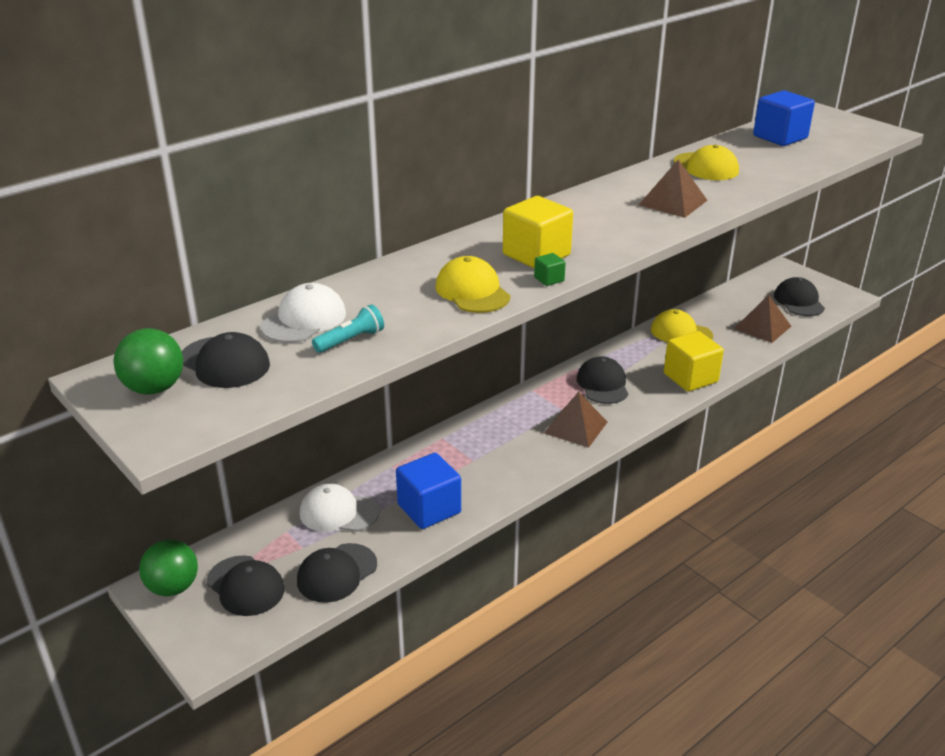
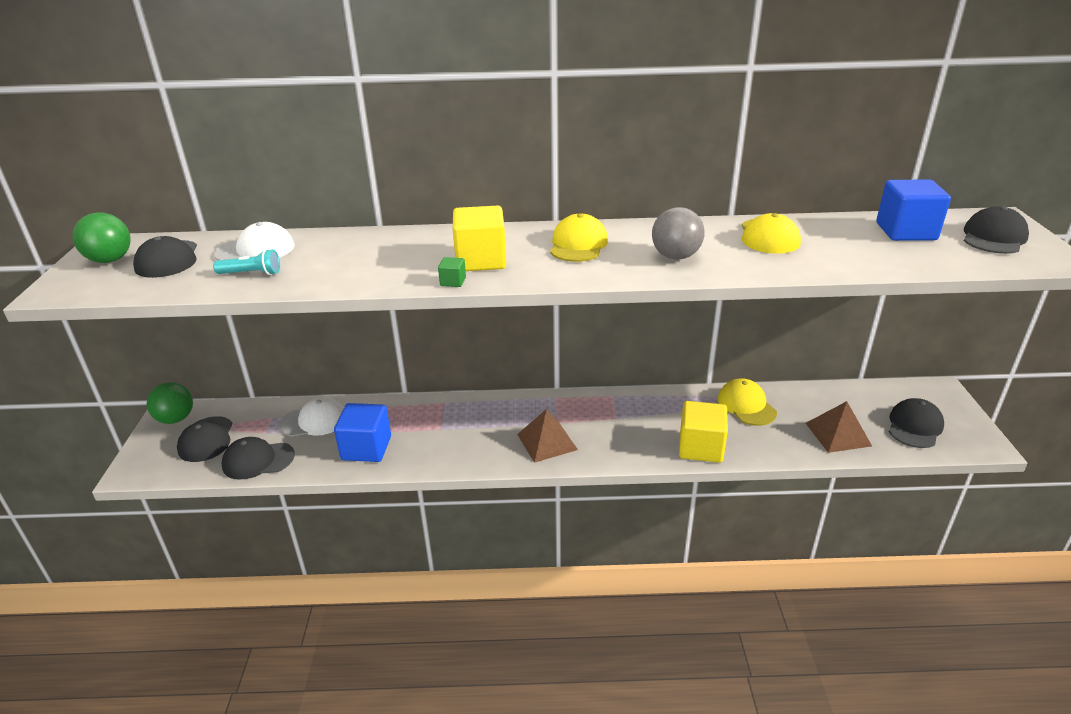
camera: 40 degrees right, 0 degrees up
white cap [300,483,379,532] -> white cap turned 120 degrees clockwise [279,397,344,437]
yellow cap [436,256,511,313] -> yellow cap moved to [550,214,608,262]
black cap [577,356,628,404] -> black cap moved to [964,206,1029,254]
brown pyramid [639,159,707,218] -> grey ball [652,207,705,260]

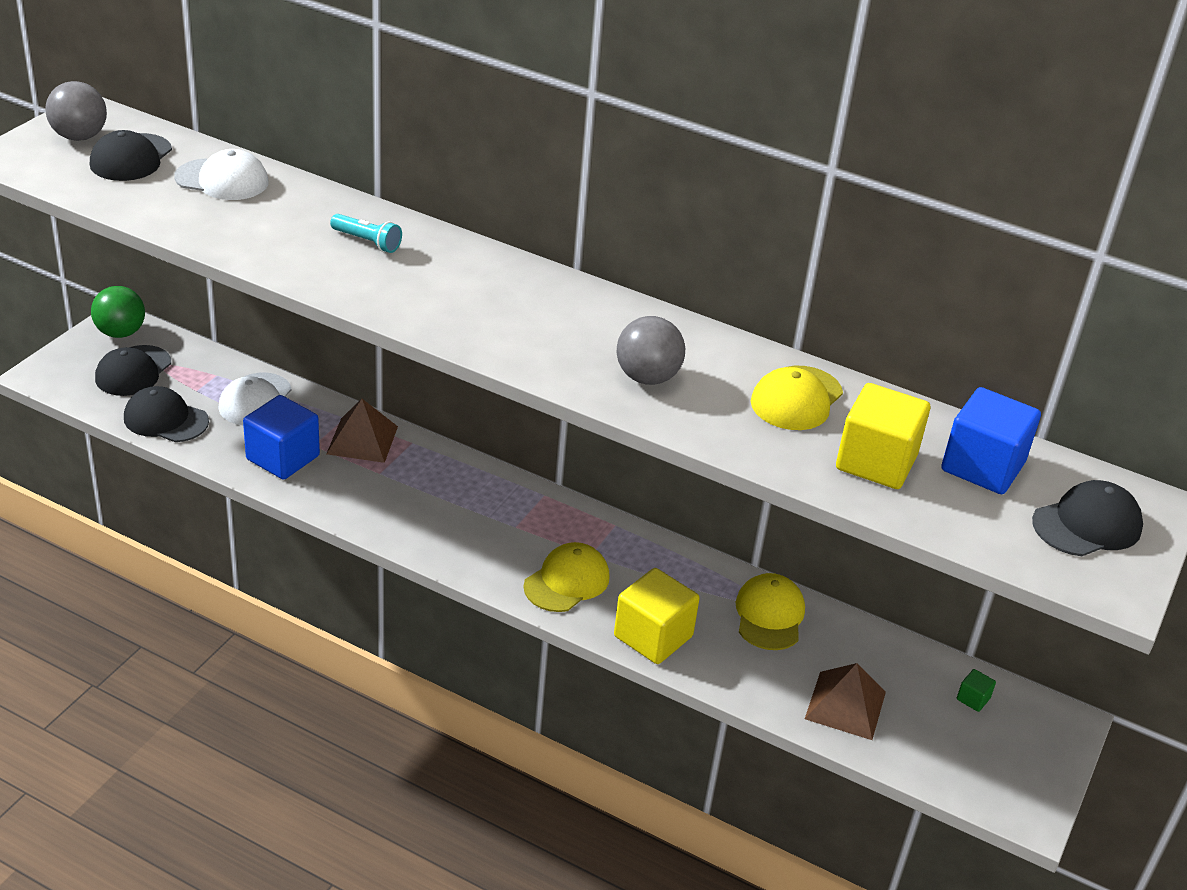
camera: 25 degrees right, 5 degrees up
green ball [73,212,131,263] -> grey ball [46,81,107,141]
turquoise flashlight [213,249,280,275] -> turquoise flashlight moved to [330,214,402,253]
white cap [279,397,344,437] -> white cap turned 90 degrees clockwise [218,373,291,425]
green cube [438,257,466,287] -> green cube moved to [957,669,996,712]
yellow cube [453,206,506,271] -> yellow cube moved to [836,383,930,489]
brown pyramid [517,409,578,463] -> brown pyramid moved to [326,399,398,463]
yellow cap [550,214,608,262] -> yellow cap moved to [524,542,610,612]
black cap [889,398,944,448] -> none

